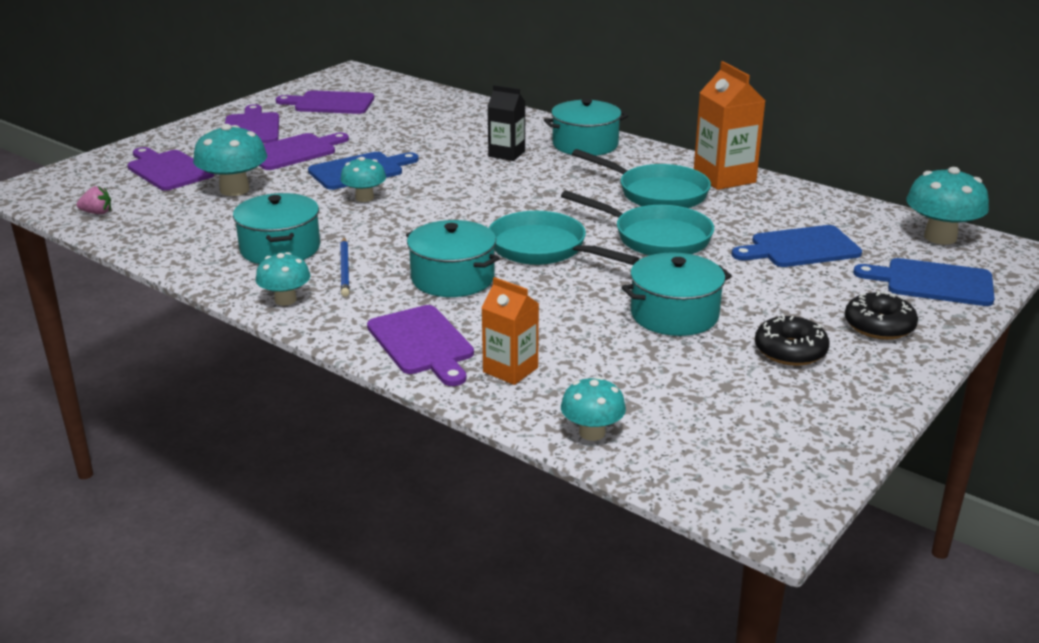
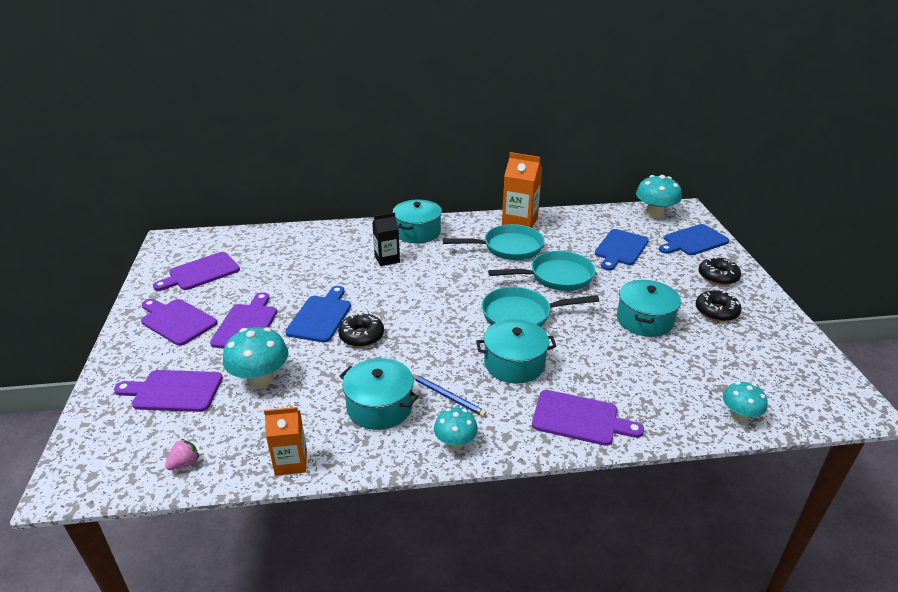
camera: 45 degrees left, 5 degrees up
turquoise mushroom [340,157,386,202] -> black donut [338,313,384,347]
orange carton [481,277,539,385] -> orange carton moved to [264,407,307,476]

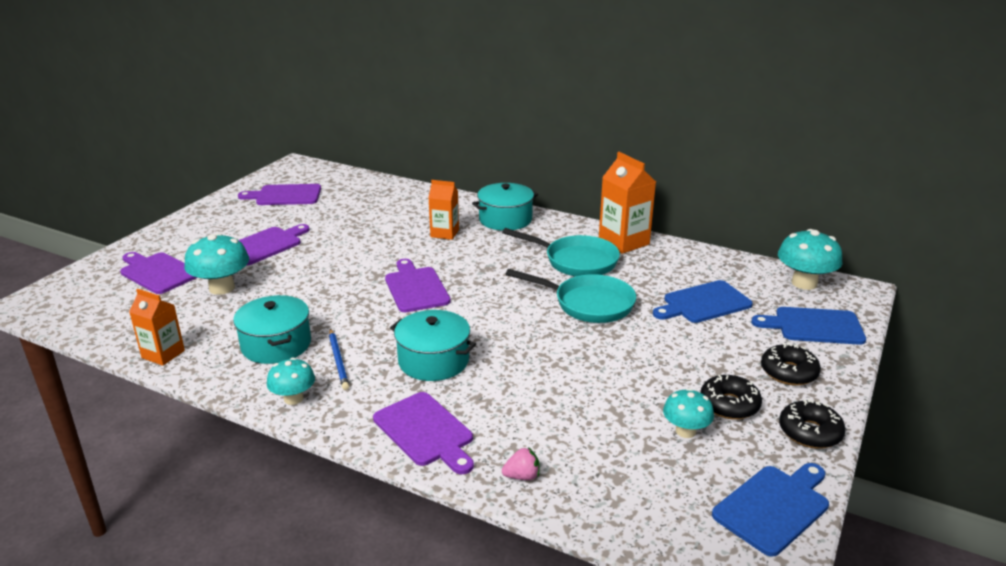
camera: 35 degrees right, 5 degrees down
purple cutting board [141,299,217,346] -> purple cutting board moved to [385,259,451,312]
pink strawberry [165,439,199,470] -> pink strawberry moved to [502,447,540,480]
blue cutting board [285,286,351,342] -> blue cutting board moved to [712,463,829,557]
black donut [338,313,384,347] -> black donut moved to [779,399,846,449]
black carton [372,212,400,266] -> orange carton [428,180,459,240]
turquoise pan [482,287,599,327] -> none
turquoise pot [617,280,681,337] -> none
turquoise mushroom [723,382,767,422] -> turquoise mushroom moved to [663,388,714,438]

